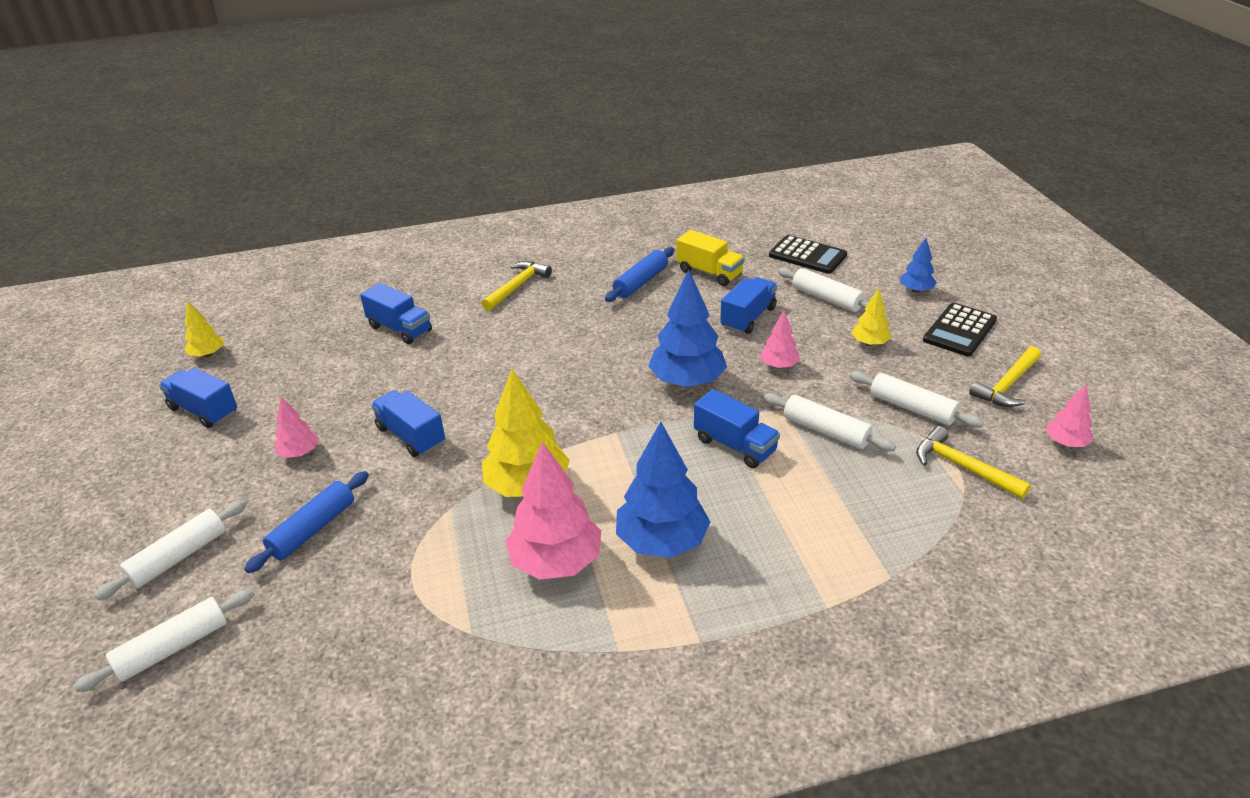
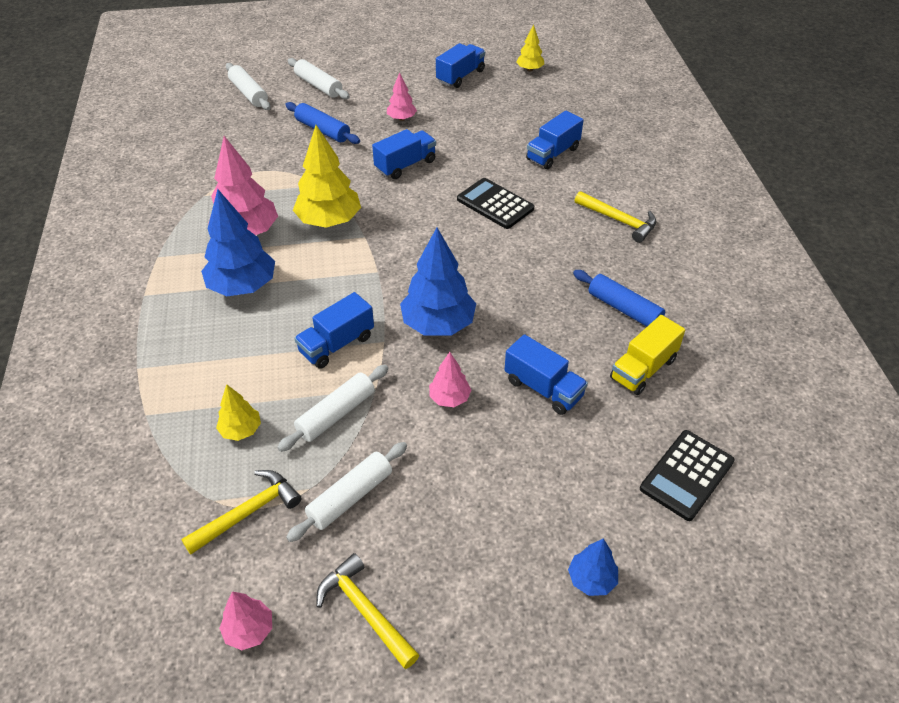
camera: 95 degrees right, 10 degrees up
white rolling pin [778,267,869,312] -> none
yellow tree [852,288,891,346] -> yellow tree moved to [216,384,261,441]
black calculator [923,303,997,357] -> black calculator moved to [457,178,534,229]

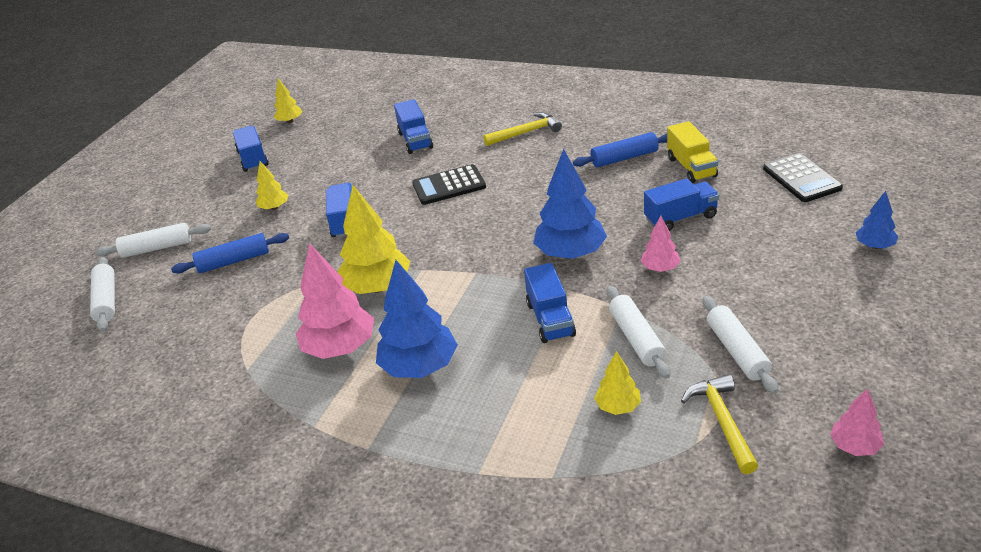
camera: 55 degrees left, 10 degrees down
white rolling pin [226,63,271,110] -> white rolling pin turned 75 degrees clockwise [90,257,115,332]
yellow hammer [316,553,419,669] -> none
pink tree [387,72,417,121] -> yellow tree [256,161,288,210]

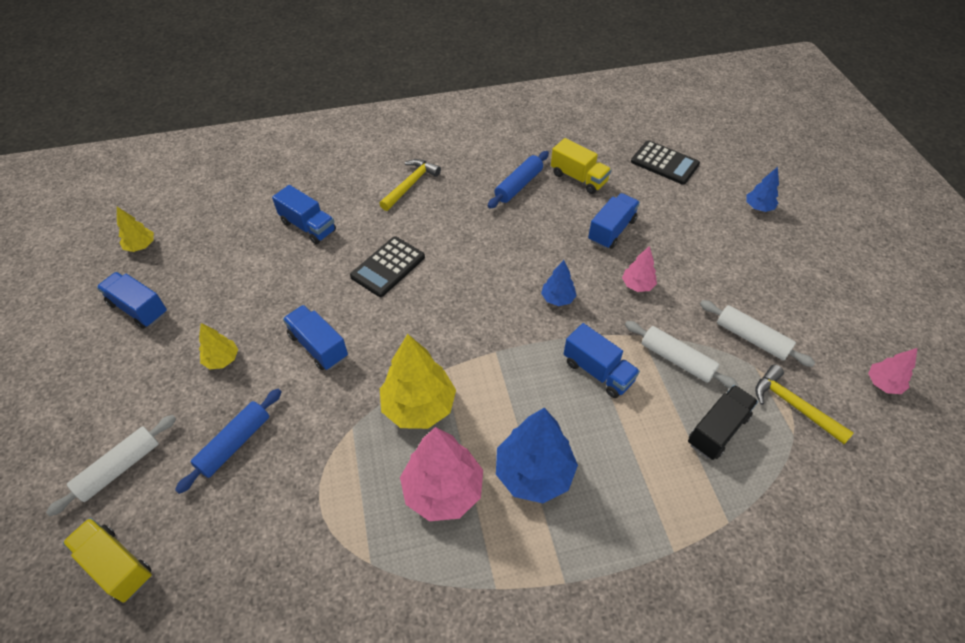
camera: 40 degrees left, 15 degrees up
white rolling pin [90,257,115,332] -> yellow truck [63,518,152,603]
blue tree [533,149,607,259] -> blue tree [541,260,577,306], size x0.52
yellow tree [594,351,641,415] -> black truck [688,385,758,460]

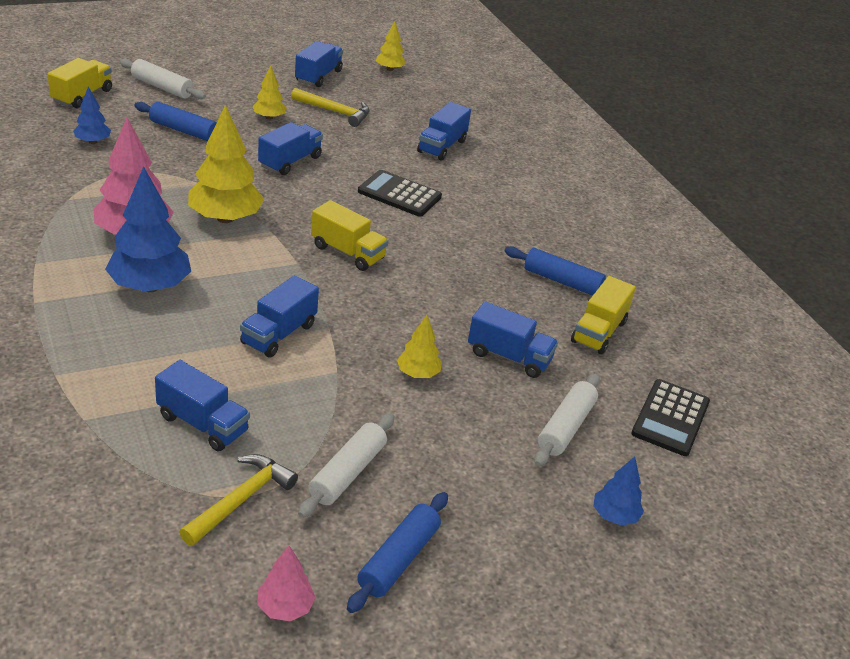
camera: 75 degrees right, 15 degrees down
yellow hammer [379,159,441,211] -> yellow hammer moved to [291,88,370,127]
blue tree [541,260,577,306] -> blue tree moved to [73,87,111,144]
pink tree [622,246,657,292] -> yellow tree [397,315,442,378]
white rolling pin [625,321,738,389] -> white rolling pin moved to [534,373,600,466]
black truck [688,385,758,460] -> blue truck [155,360,250,451]
none -> yellow truck [311,200,388,271]
none -> blue rolling pin [347,492,448,613]

